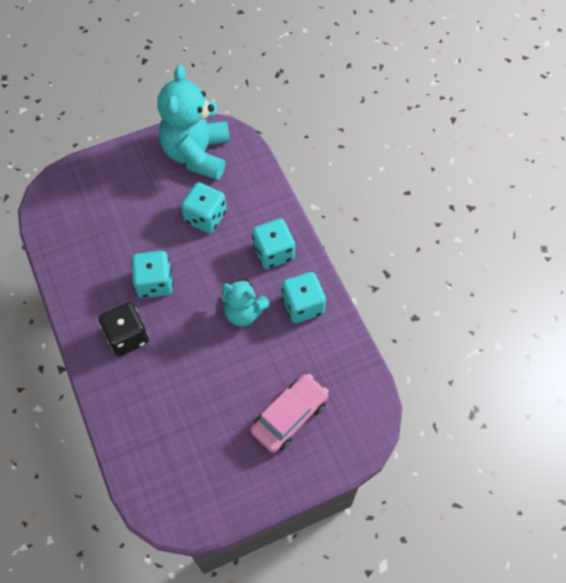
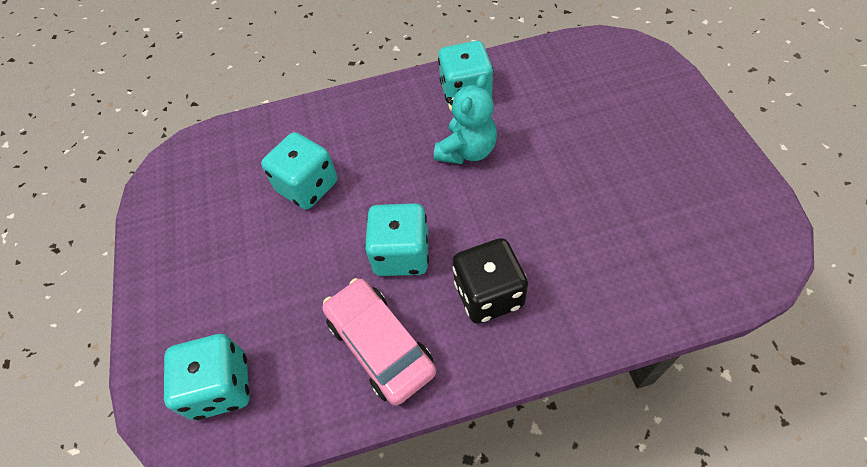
camera: 75 degrees left, 5 degrees down
turquoise teddy bear [157,65,230,180] -> none
pink car [251,374,329,453] -> pink car moved to [322,278,436,406]
turquoise dice [252,218,295,269] -> turquoise dice moved to [164,334,250,420]

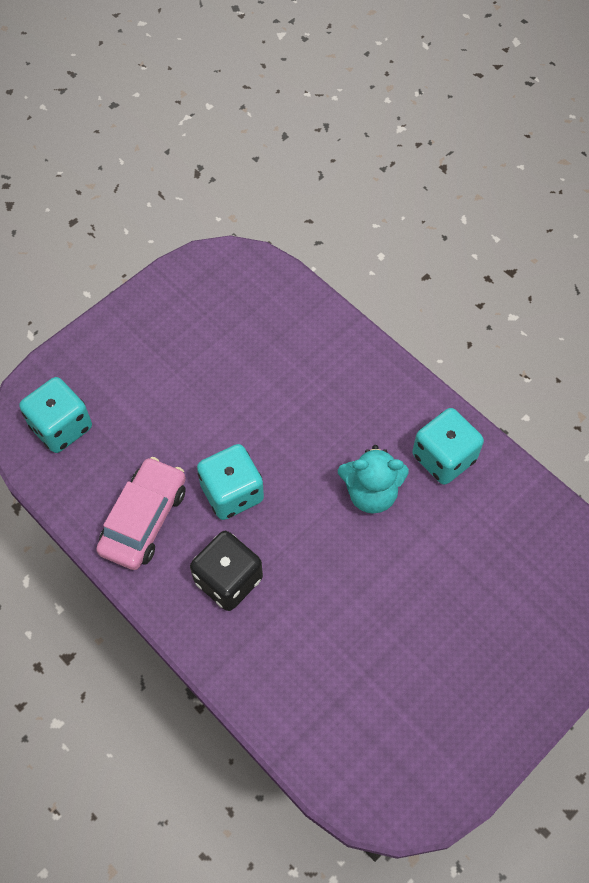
camera: 55 degrees right, 5 degrees up
turquoise dice [261,132,337,209] -> none

